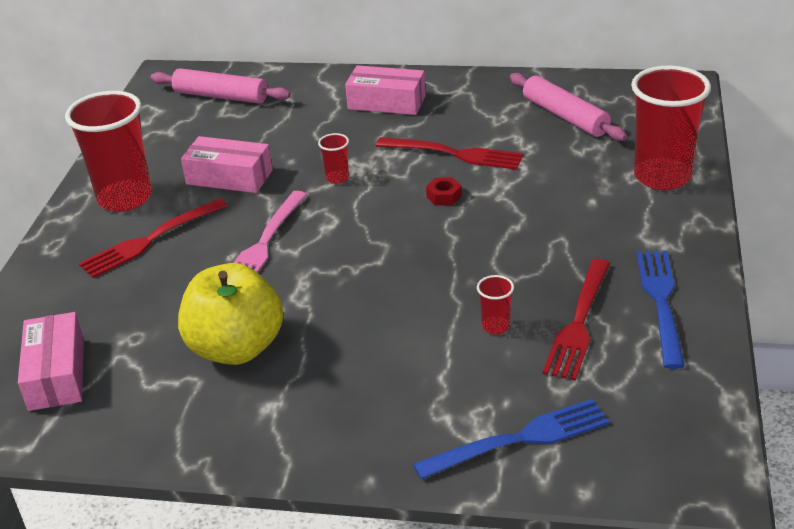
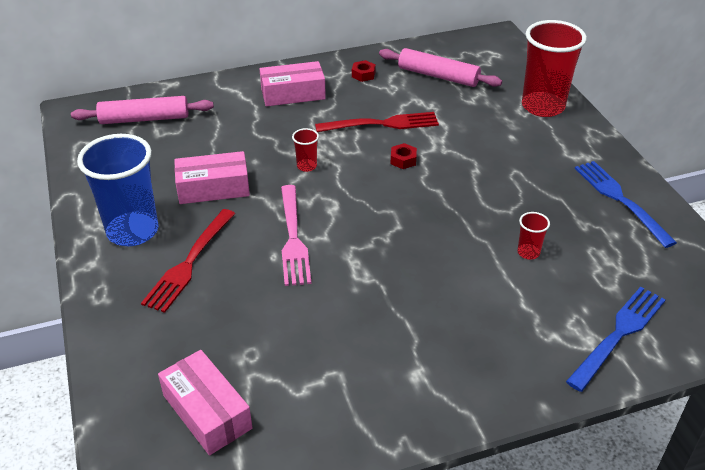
camera: 30 degrees left, 5 degrees up
red cup [65,91,152,212] -> blue cup [77,134,158,246]
yellow apple [178,263,284,365] -> none
red fork [543,259,610,381] -> none
none -> red nut [352,60,376,82]

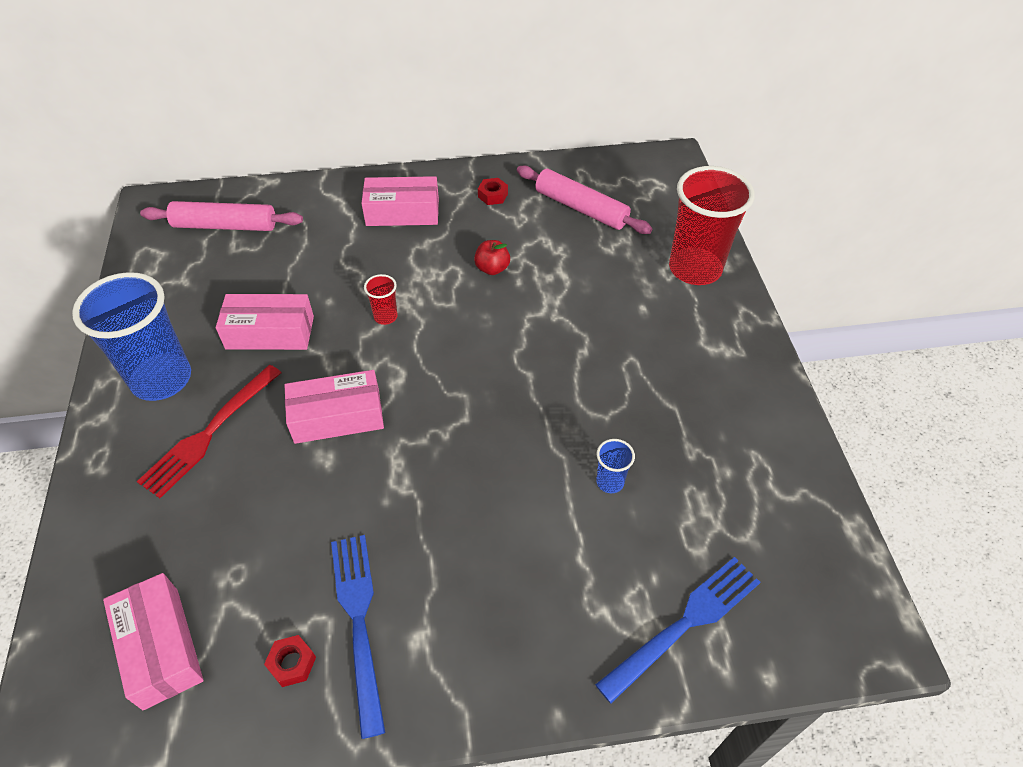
camera: 10 degrees right, 10 degrees up
pink fork [281,185,311,286] -> pink box [284,370,384,444]
red fork [315,112,439,132] -> red apple [474,240,510,275]
red nut [391,143,417,169] -> red nut moved to [264,635,316,687]
red cup [518,212,550,260] -> blue cup [596,439,635,493]
blue fork [575,161,677,248] -> blue fork moved to [331,535,385,739]

